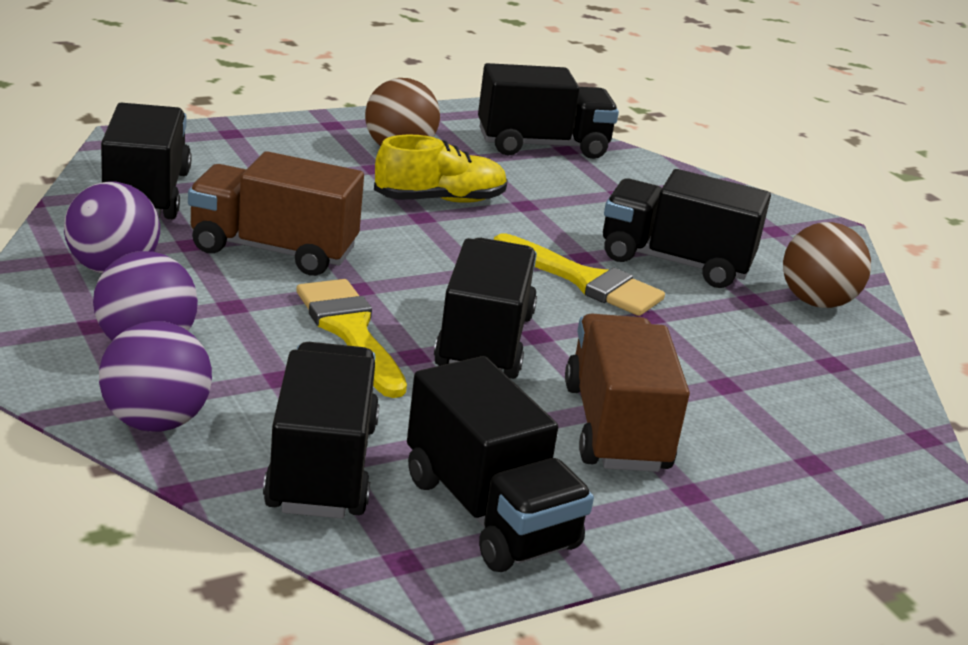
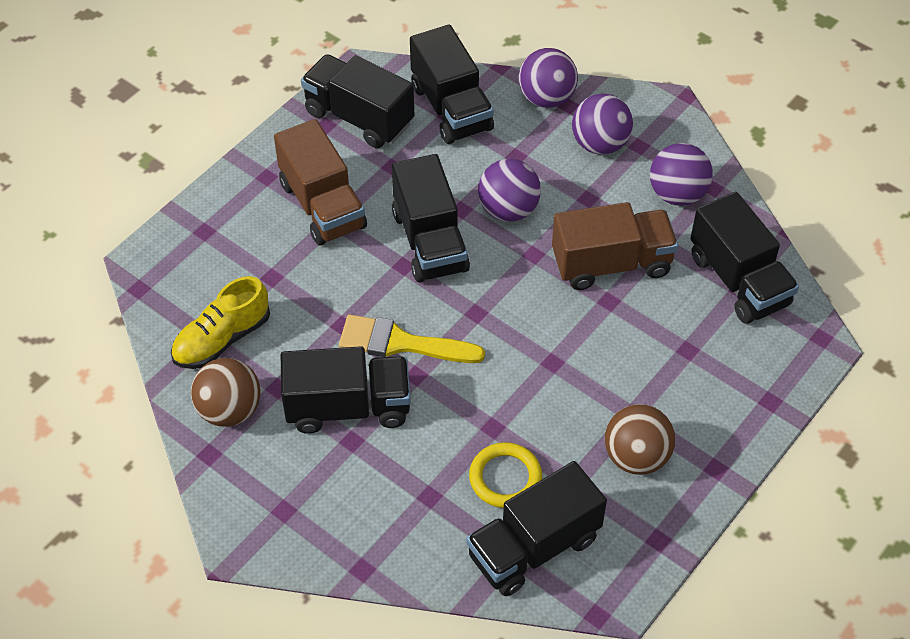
camera: 160 degrees right, 25 degrees up
yellow brush [296,279,407,398] -> purple ball [478,159,541,222]
yellow shoe [374,135,508,203] -> yellow shoe moved to [171,276,270,369]
none -> yellow ring [469,442,542,508]

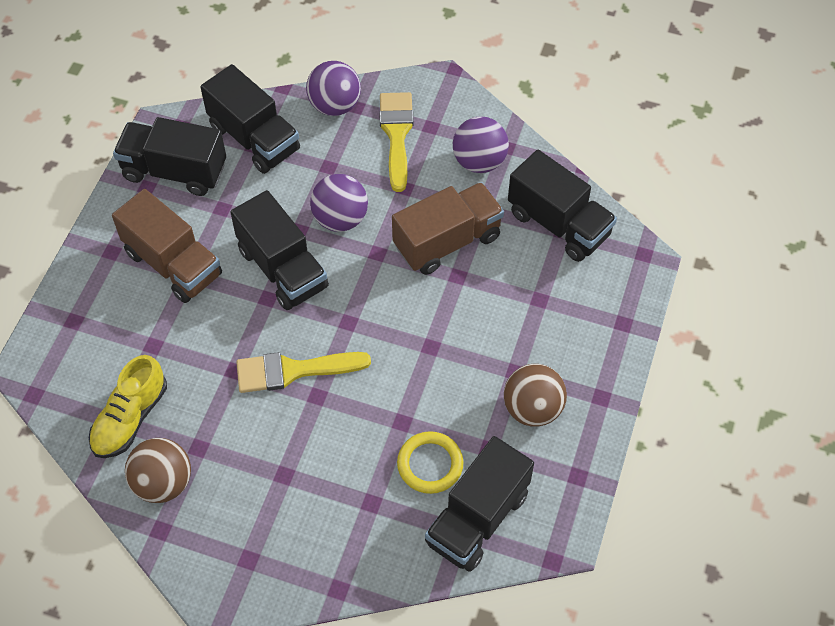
camera: 20 degrees left, 5 degrees up
black truck [281,346,411,434] -> none
purple ball [572,93,633,155] -> yellow brush [379,92,414,192]

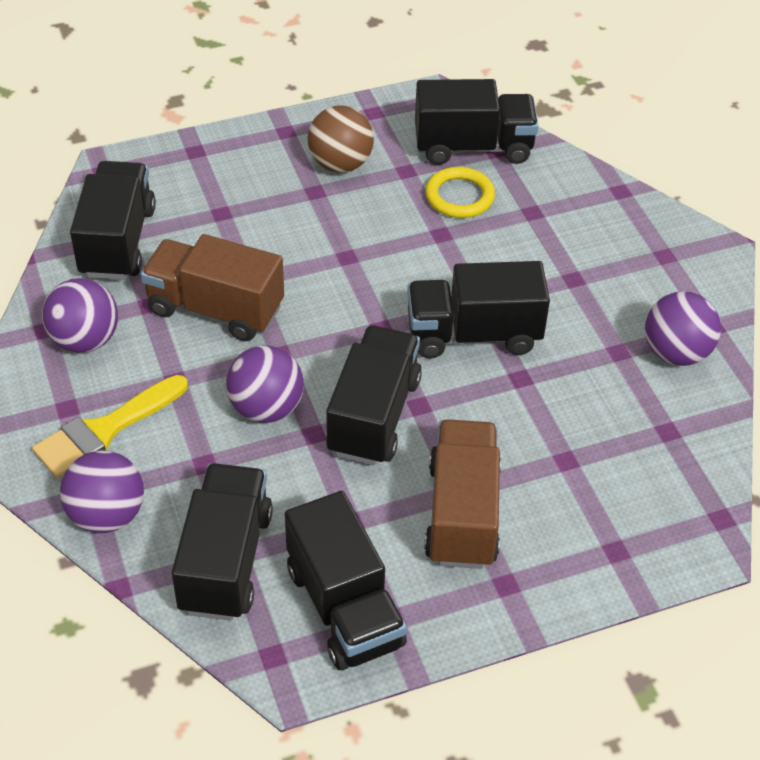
camera: 130 degrees left, 10 degrees down
yellow shoe [89,355,167,458] -> none
brown ball [125,438,191,503] -> purple ball [645,291,721,366]
yellow brush [236,352,371,393] -> black truck [407,261,550,359]

